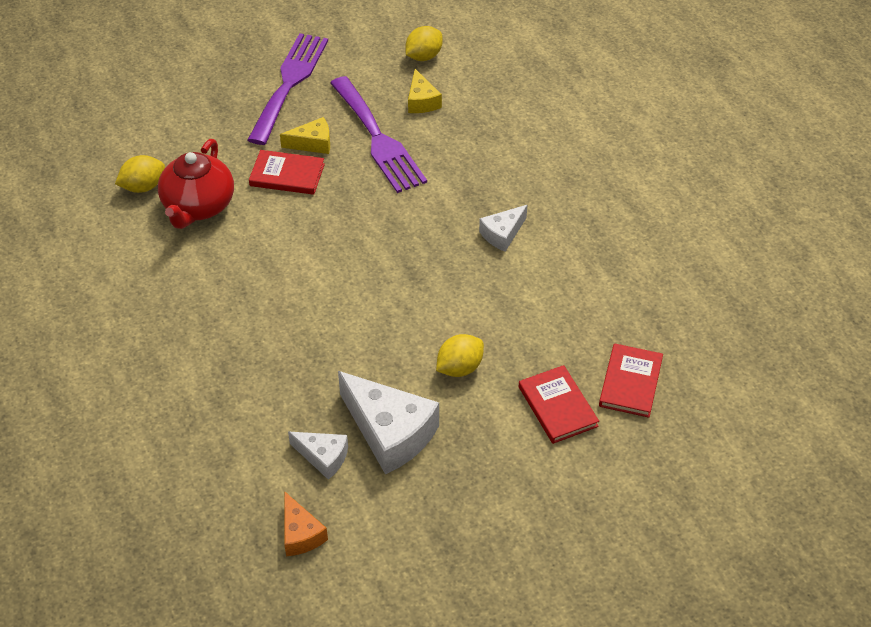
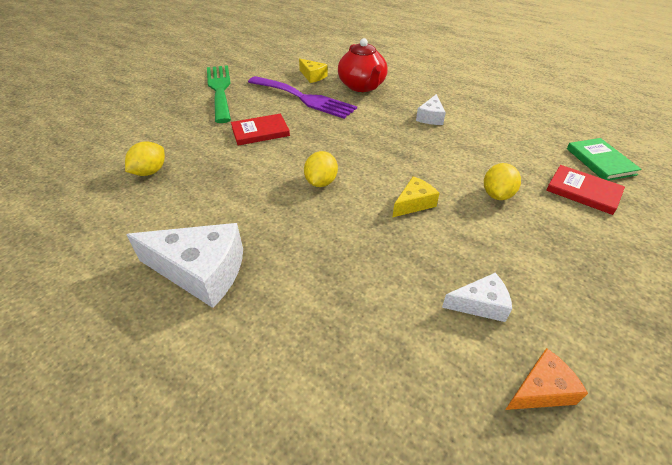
camera: 30 degrees left, 5 degrees down
red teapot [158,139,234,229] -> red teapot moved to [338,38,388,92]
purple fork [248,33,328,145] -> green fork [207,65,231,123]
yellow cheese [280,117,330,154] -> yellow cheese moved to [393,176,440,217]
orange cheese [284,492,328,556] -> orange cheese turned 60 degrees counterclockwise [505,348,588,410]
white cheese [338,371,439,474] -> white cheese moved to [126,223,243,308]
yellow lemon [406,26,443,61] -> yellow lemon moved to [304,151,338,187]
red book [599,343,663,418] -> green book [567,138,642,181]

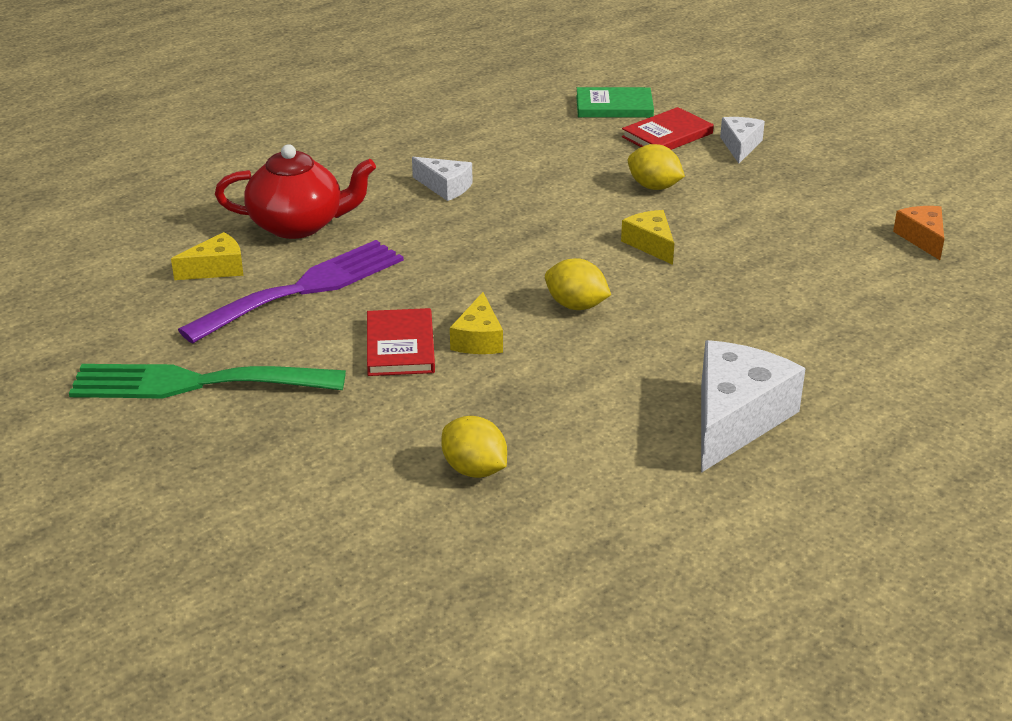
camera: 75 degrees left, 10 degrees down
white cheese [442,273,512,322] -> white cheese moved to [720,117,765,164]
none -> yellow cheese [450,292,503,354]

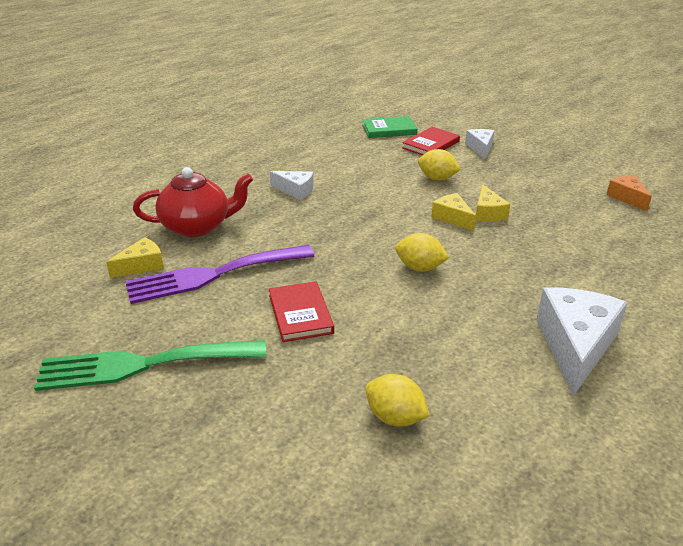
camera: 10 degrees left, 0 degrees up
purple fork [178,240,404,343] -> purple fork turned 150 degrees counterclockwise [125,245,314,304]
yellow cheese [450,292,503,354] -> yellow cheese moved to [475,184,510,222]

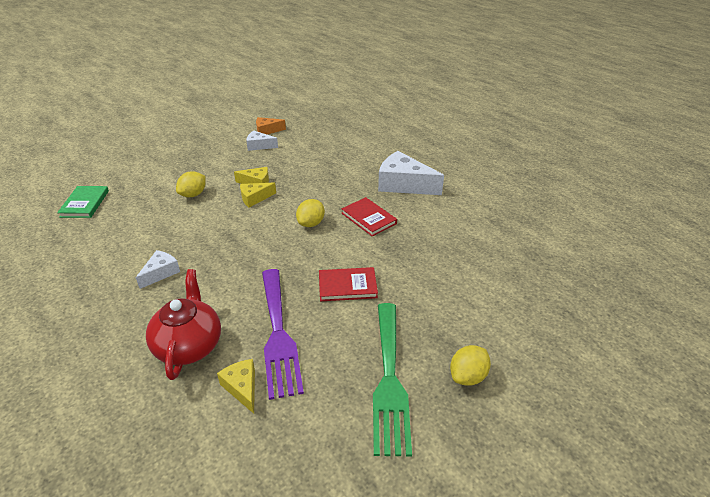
camera: 80 degrees left, 5 degrees up
yellow lemon [366,374,430,426] -> yellow lemon moved to [450,345,491,386]
red book [402,127,460,156] -> red book moved to [342,197,397,236]
white cheese [465,129,495,159] -> white cheese moved to [246,130,278,151]

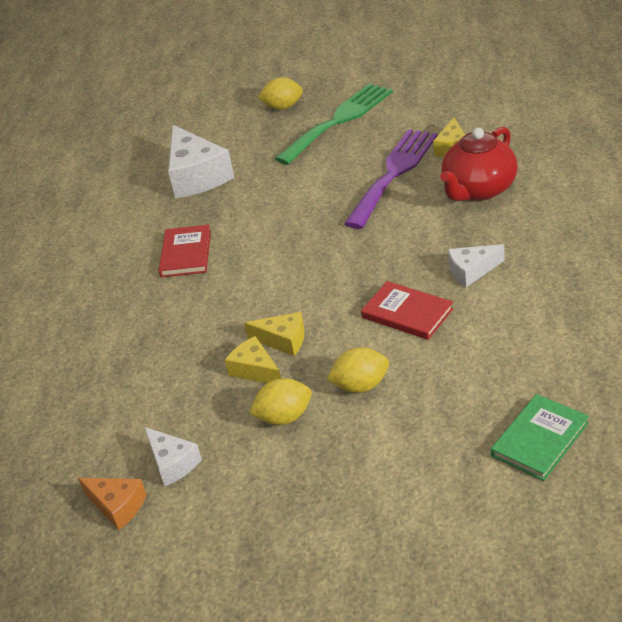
camera: 135 degrees left, 0 degrees up
yellow lemon [296,199,325,227] -> yellow lemon moved to [249,378,312,425]
red book [319,267,378,301] -> red book moved to [361,281,453,340]
white cheese [378,151,444,195] -> white cheese moved to [168,125,234,199]

